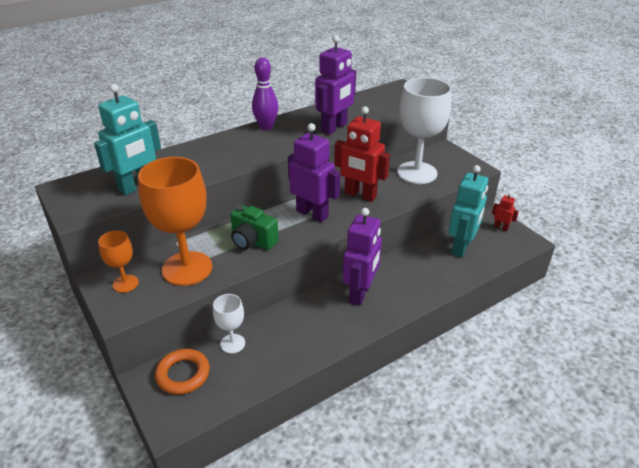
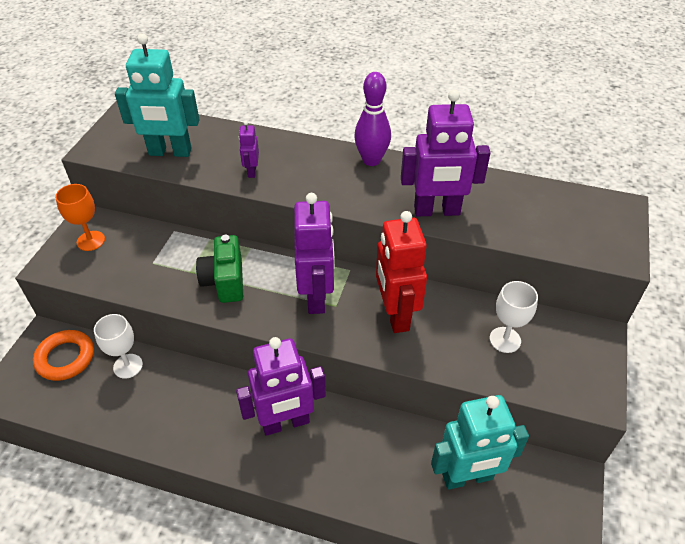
camera: 50 degrees right, 10 degrees up
orange goblet [138,157,212,286] -> none
white goblet [397,77,452,184] -> white goblet [490,281,538,353], size x0.49
red robot [492,192,519,231] -> none
none -> purple robot [239,121,259,178]

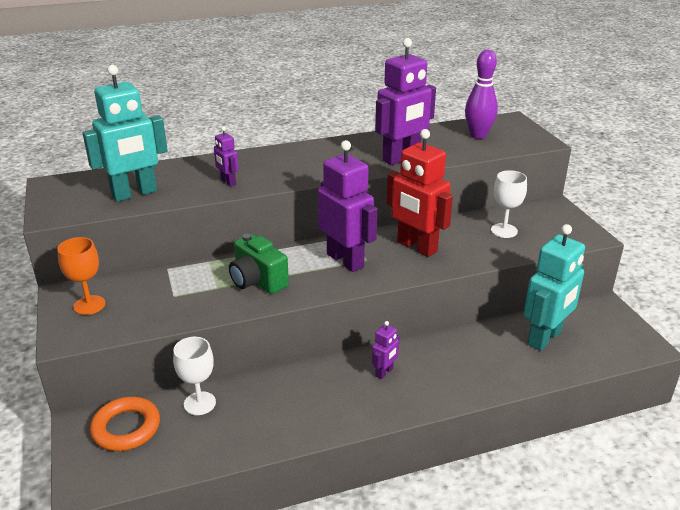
camera: 35 degrees left, 15 degrees down
purple robot [236,337,326,436] -> purple robot [372,321,400,379], size x0.47
purple bowling pin [354,72,391,166] -> purple bowling pin moved to [465,50,498,139]

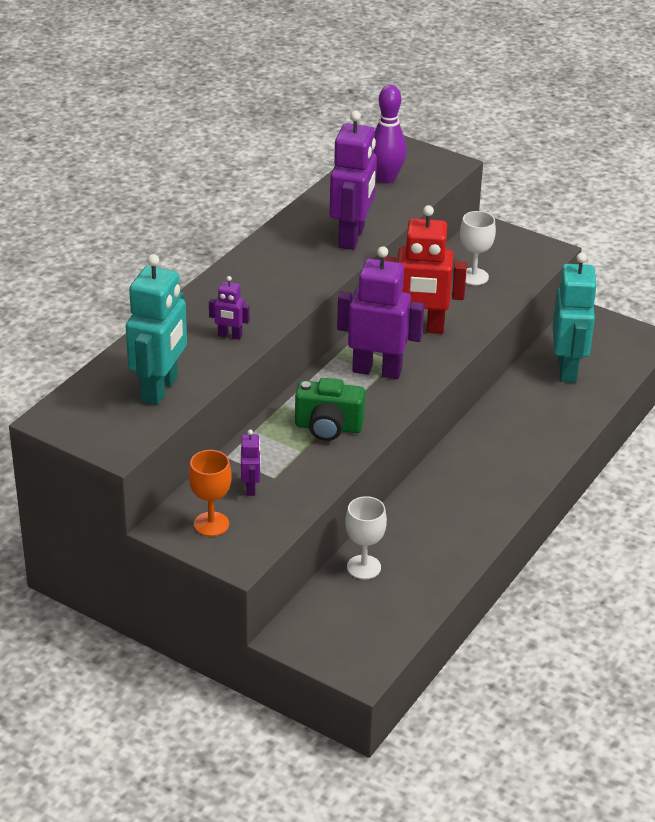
camera: 40 degrees left, 5 degrees up
orange ring [90,397,160,451] -> none
purple robot [372,321,400,379] -> purple robot moved to [241,429,261,496]

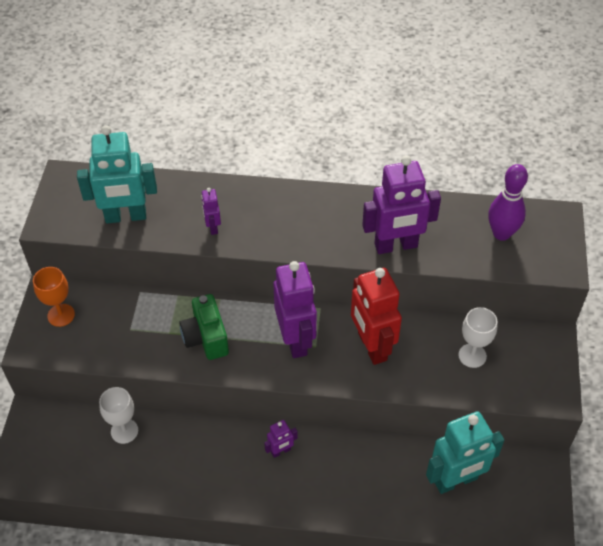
camera: 65 degrees right, 15 degrees up
purple robot [241,429,261,496] -> purple robot moved to [264,420,298,458]

